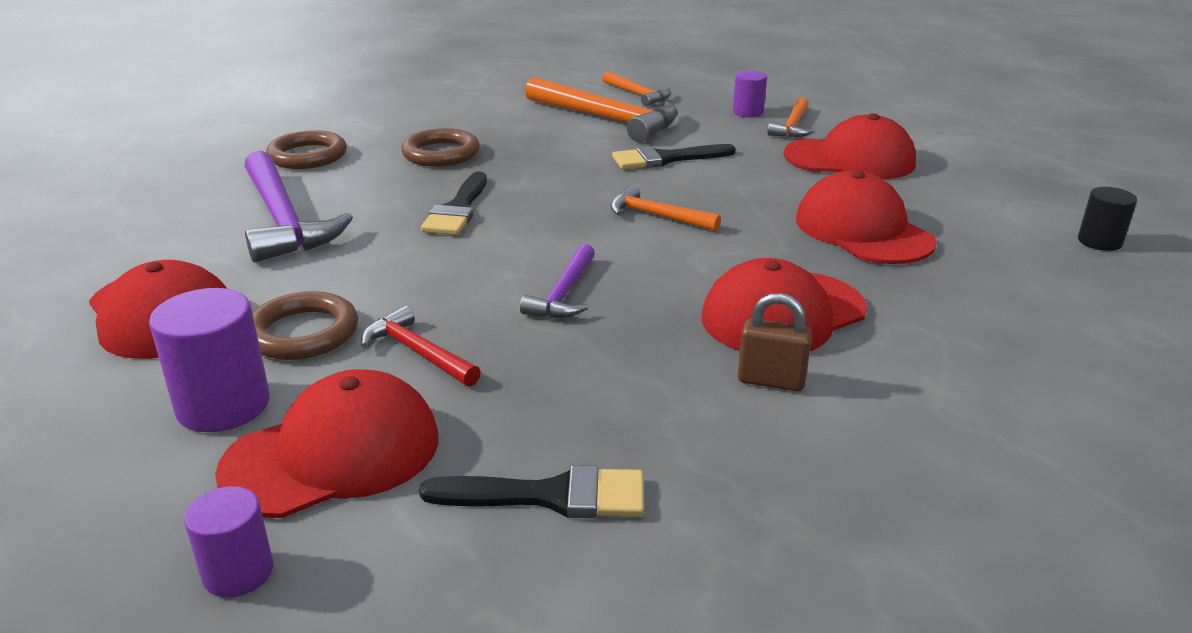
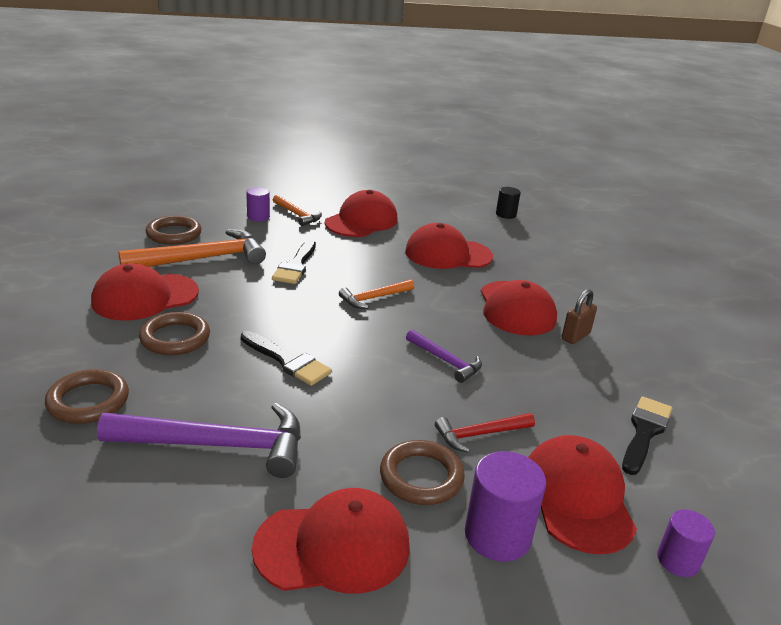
camera: 65 degrees left, 0 degrees up
orange hammer [602,71,671,106] -> brown ring [146,215,202,245]
none -> red cap [91,263,199,321]

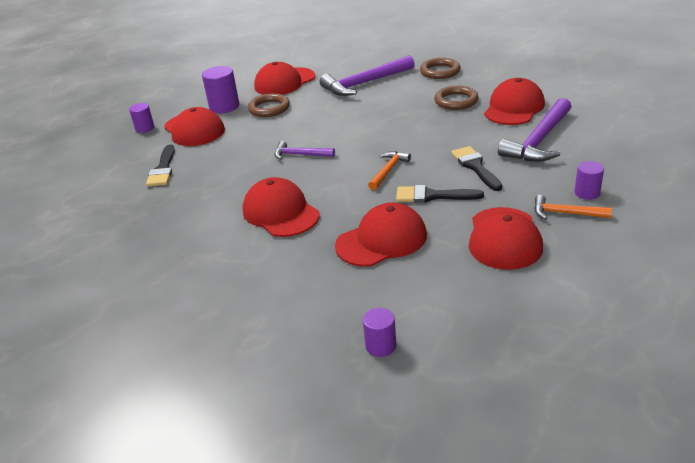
camera: 155 degrees right, 5 degrees up
orange hammer [118,229,266,267] -> purple hammer [498,98,572,162]
brown ring [146,215,202,245] -> none
black brush [241,331,332,386] -> black brush moved to [396,185,484,203]
red hammer [435,413,535,453] -> none
black cylinder [496,187,521,219] -> purple cylinder [363,308,396,357]
brown padlock [562,289,597,344] -> none

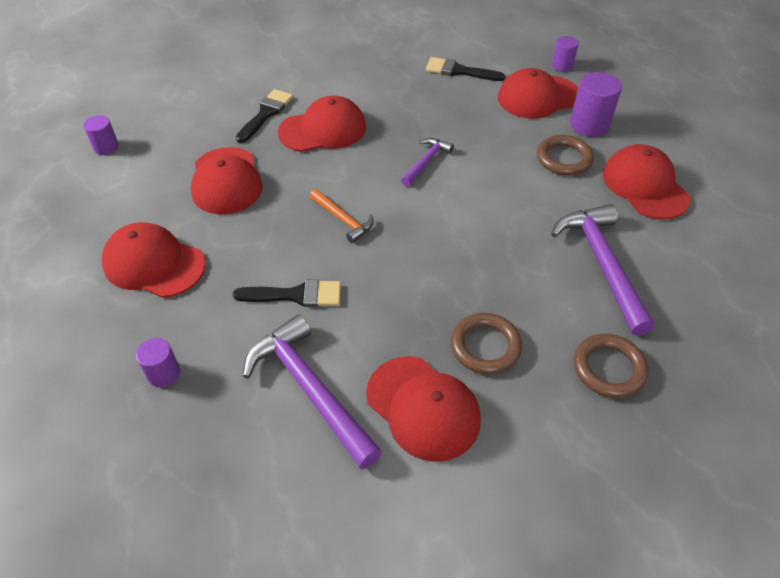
camera: 105 degrees right, 15 degrees up
black brush [396,185,484,203] -> black brush moved to [236,89,293,143]
orange hammer [534,195,612,220] -> none

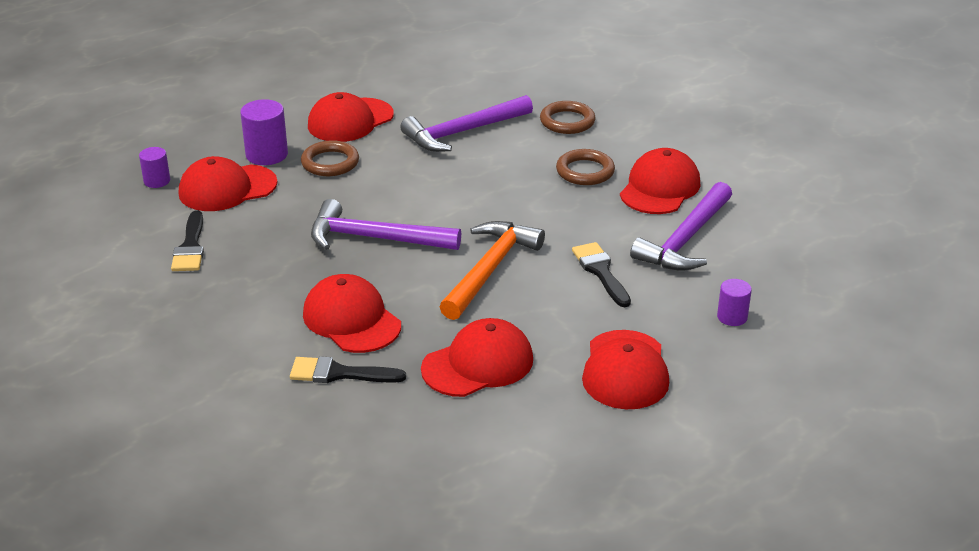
camera: 110 degrees left, 15 degrees down
purple cylinder [83,115,119,155] -> none
orange hammer [310,189,374,243] -> orange hammer [440,221,545,320], size x1.86
purple hammer [401,138,454,187] -> purple hammer [311,199,461,250], size x1.86
red cap [498,68,578,119] -> red cap turned 105 degrees clockwise [179,156,278,211]

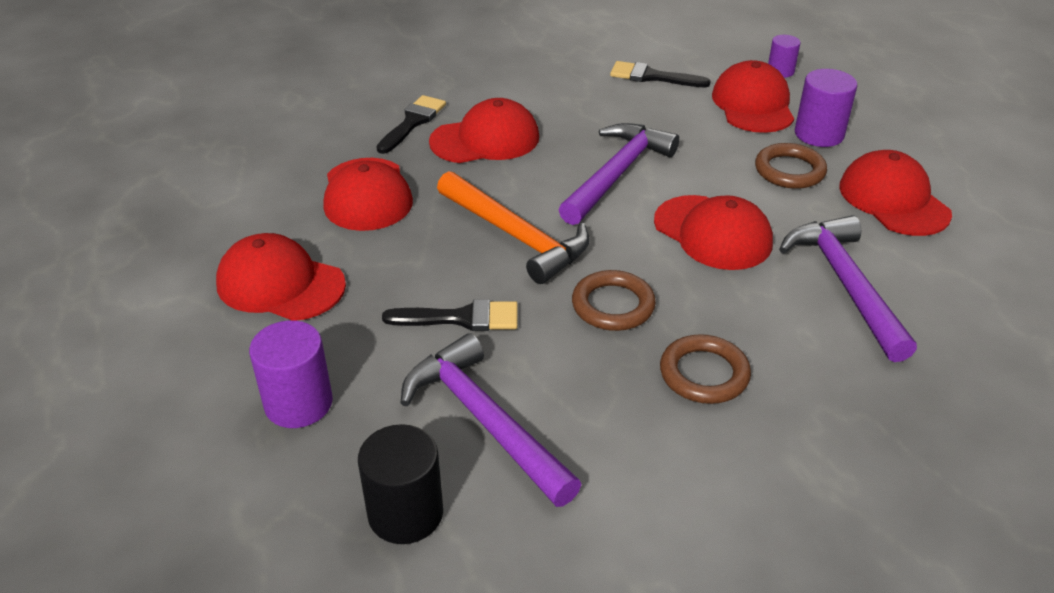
camera: 110 degrees right, 5 degrees up
brown ring [540,101,595,134] -> brown ring moved to [572,270,656,331]
red cap [620,148,700,214] -> red cap moved to [654,195,773,270]
purple cylinder [717,279,752,326] -> purple cylinder [249,320,333,428], size x1.65
none -> black cylinder [358,424,443,544]

